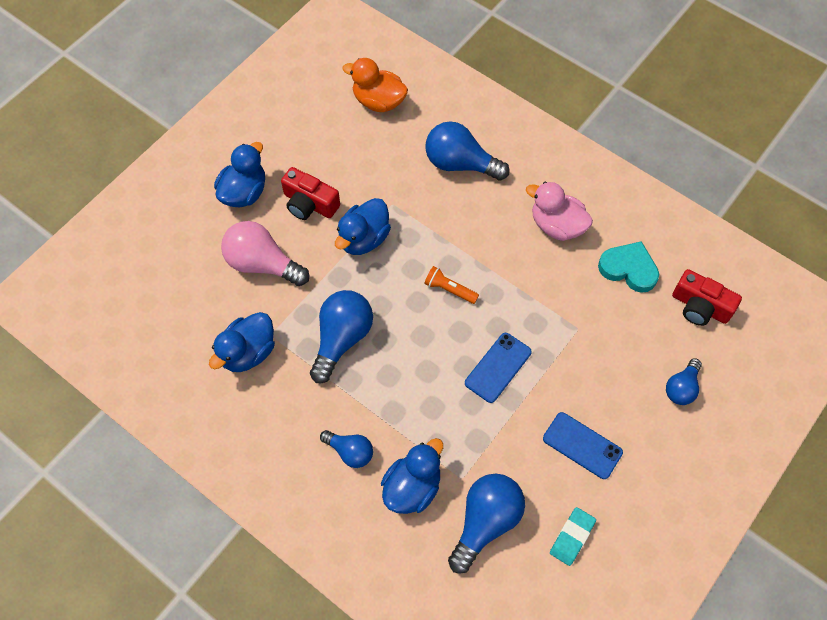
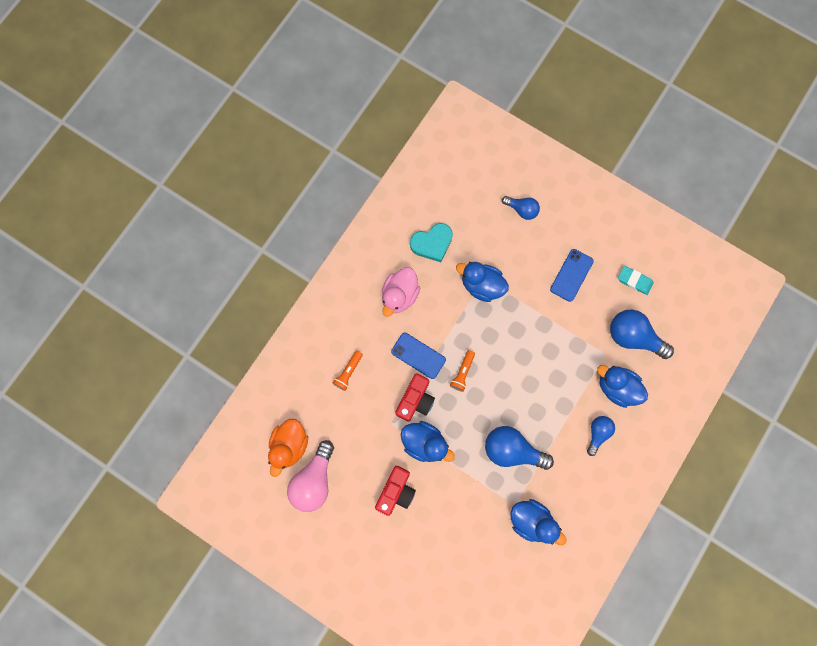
camera: 95 degrees left, 15 degrees up
blue duck [214,142,265,207] -> blue duck moved to [456,262,509,302]
pink light bulb [221,221,309,286] -> pink light bulb moved to [287,440,334,512]
blue light bulb [426,121,510,181] -> orange flashlight [333,351,363,391]
blue phone [465,333,532,403] -> blue phone moved to [391,333,446,379]
turquoise heart [598,241,659,293] -> turquoise heart turned 135 degrees counterclockwise [410,223,453,262]
red camera [672,269,742,326] -> red camera moved to [395,373,435,422]

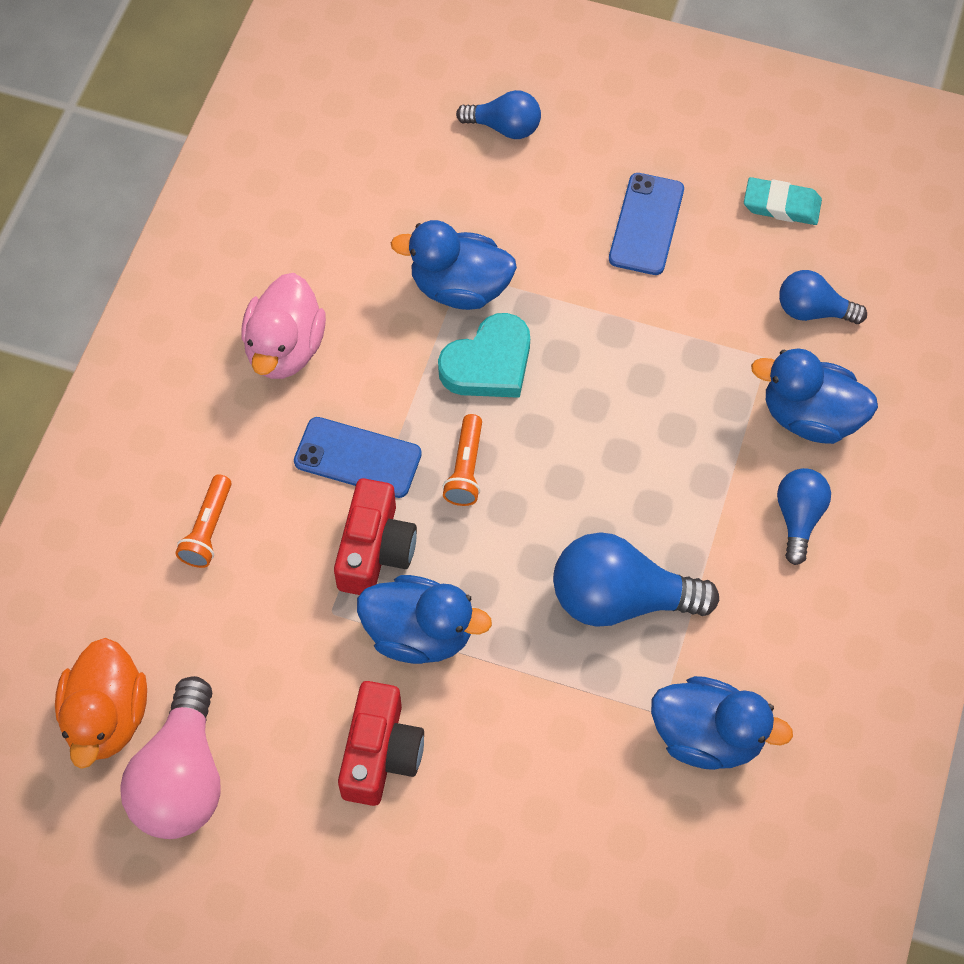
camera: 15 degrees left, 15 degrees down
turquoise heart [410,223,453,262] -> turquoise heart moved to [438,313,530,398]
blue light bulb [610,310,674,359] -> blue light bulb [779,270,867,324], size x0.59

